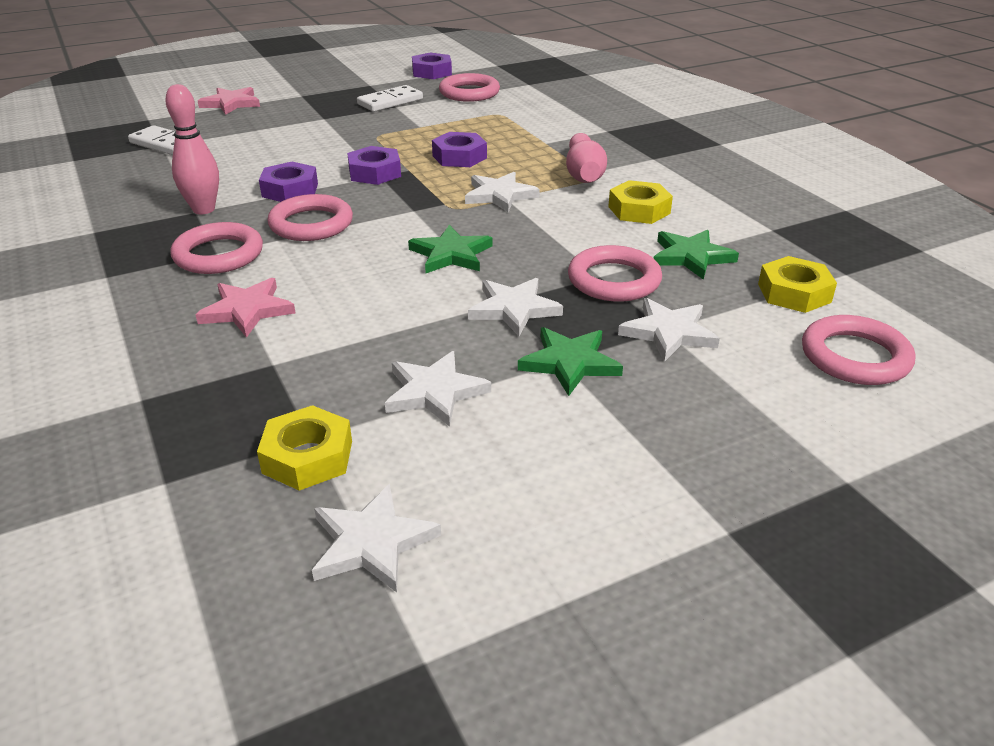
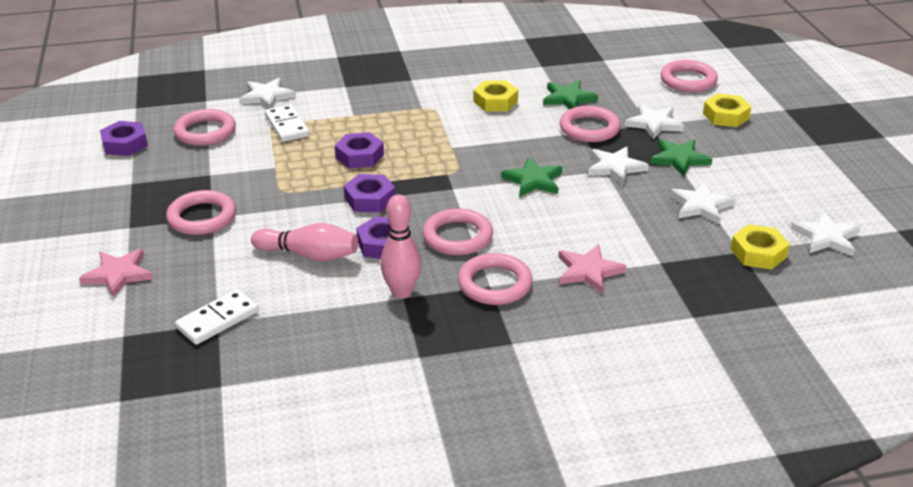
camera: 75 degrees left, 0 degrees up
white domino [357,85,423,112] -> white domino moved to [265,104,310,142]
white star [465,172,540,212] -> white star moved to [240,78,296,109]
pink bowling pin [566,133,607,183] -> pink bowling pin moved to [251,223,358,262]
yellow nut [758,256,837,313] -> yellow nut moved to [703,93,751,127]
none -> pink ring [166,190,236,235]

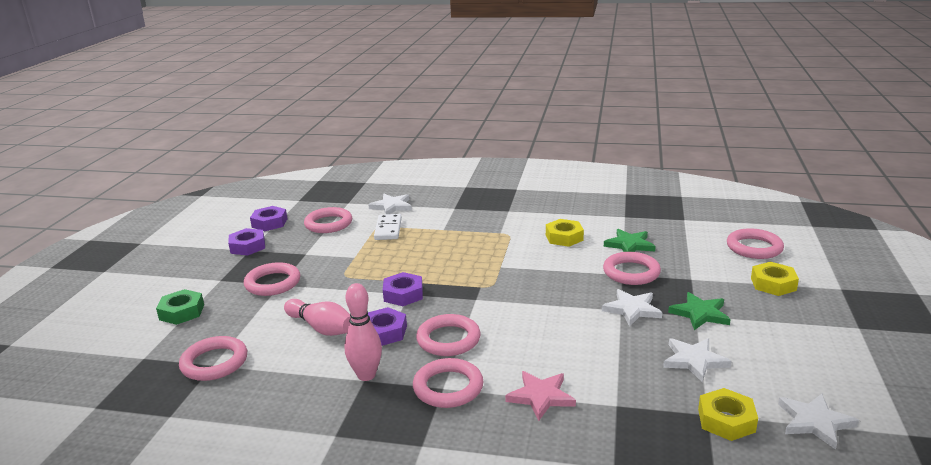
camera: 25 degrees right, 10 degrees down
pink star [79,249,153,298] -> green nut [156,289,204,325]
white domino [175,289,259,345] -> pink ring [179,336,247,381]
purple nut [335,132,384,168] -> purple nut moved to [228,228,265,255]
green star [501,157,562,197] -> none
white star [625,104,684,139] -> none

